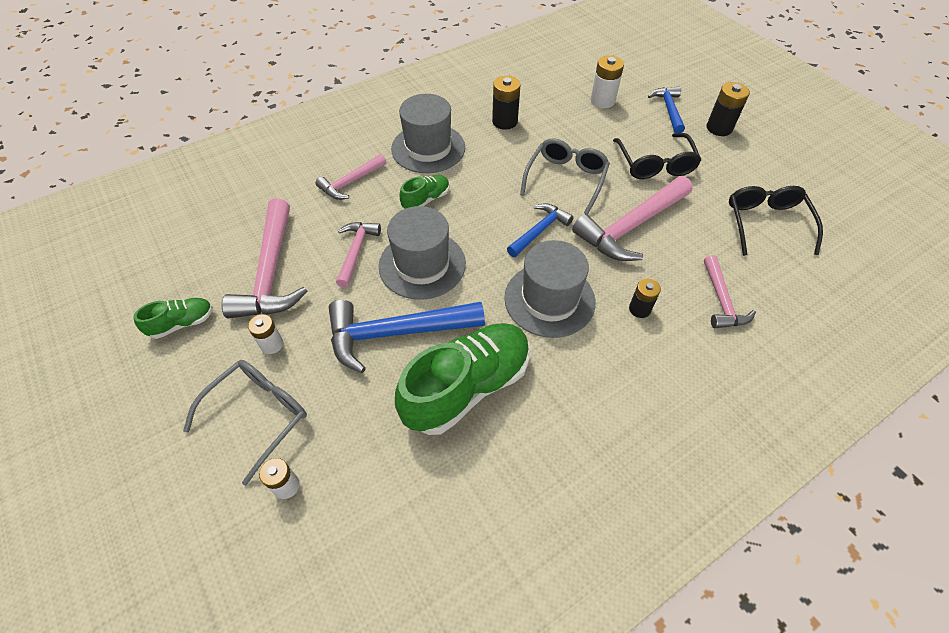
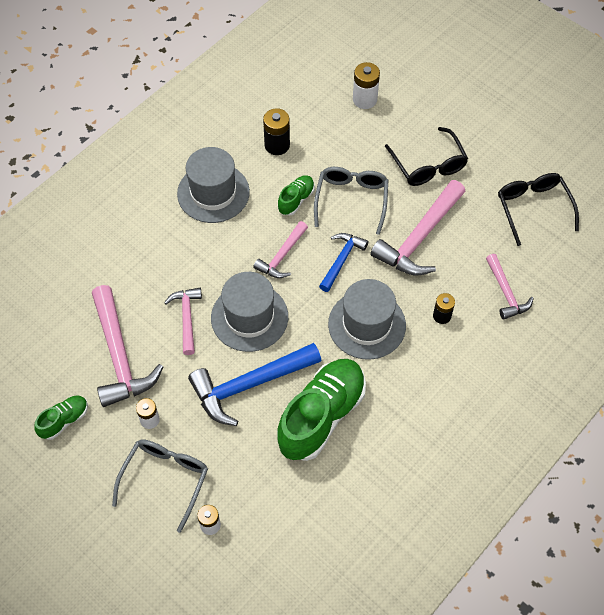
camera: 15 degrees left, 5 degrees up
pink hammer [316,154,386,200] -> pink hammer moved to [253,221,308,278]
green shoe [400,175,450,209] -> green shoe moved to [278,175,315,215]
blue hammer [648,86,685,133] -> none
black battery [707,82,750,136] -> none

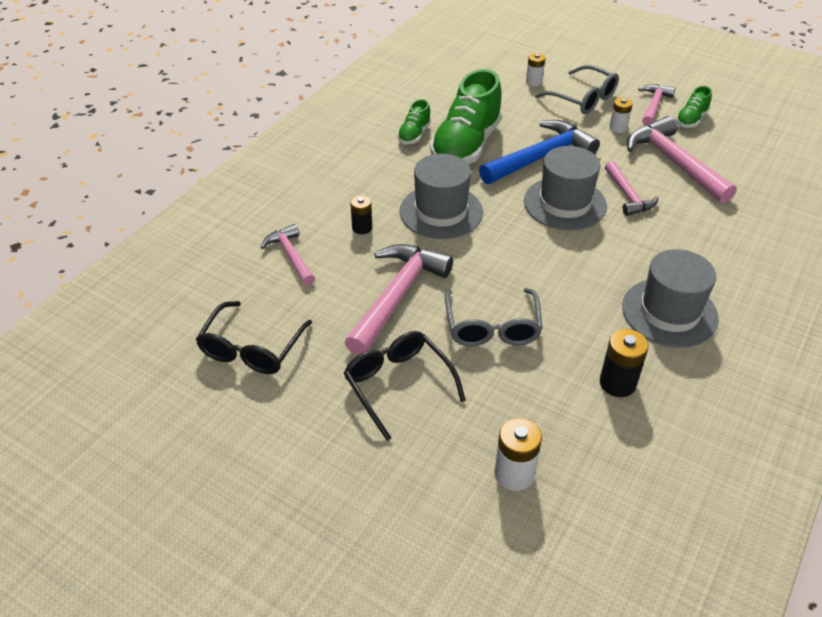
camera: 170 degrees right, 15 degrees down
grey glasses [112,439,208,533] -> grey glasses turned 60 degrees counterclockwise [535,65,619,114]
pink hammer [253,221,308,278] -> pink hammer moved to [638,84,675,125]
green shoe [278,175,315,215] -> green shoe moved to [397,99,431,144]
blue hammer [319,233,368,292] -> none
black glasses [498,173,579,246] -> black glasses turned 45 degrees clockwise [196,301,312,374]

